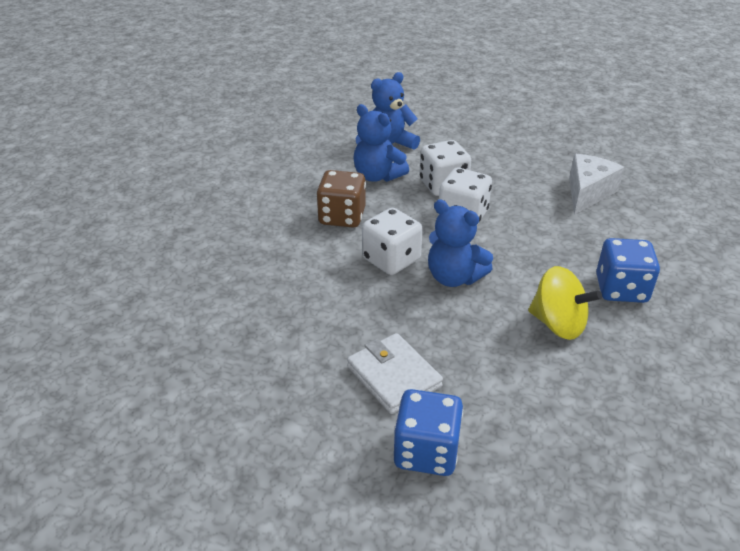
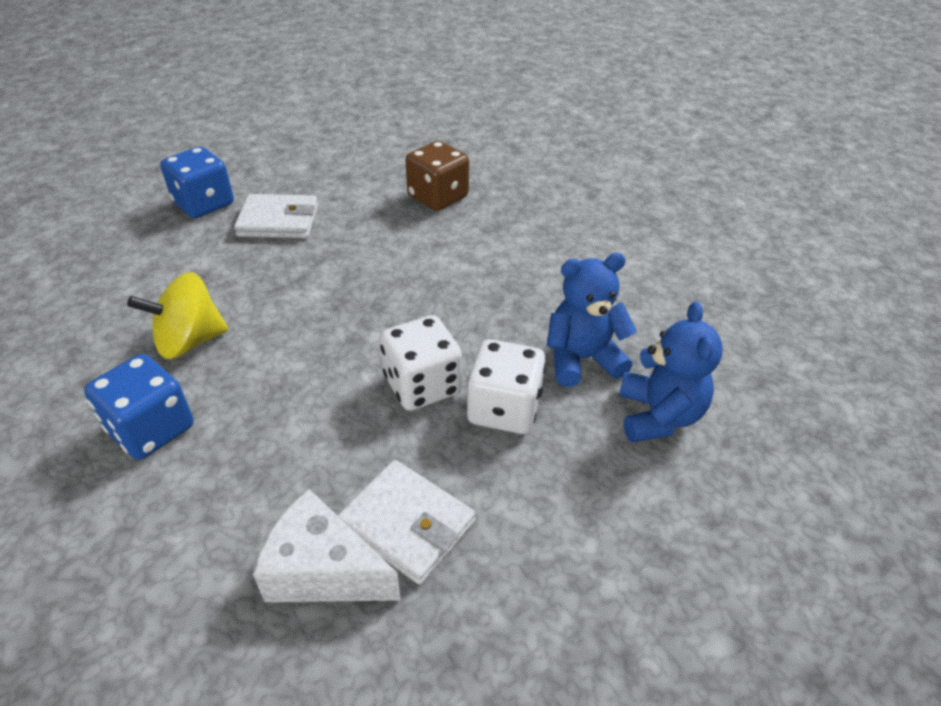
camera: 125 degrees right, 5 degrees up
brown dice [316,170,366,228] -> brown dice moved to [406,141,469,211]
white dice [362,208,423,275] -> none
blue teddy bear [428,199,493,287] -> none
white cheese [569,154,625,215] -> white cheese turned 135 degrees clockwise [253,489,401,602]
none -> white wallet [337,460,475,585]

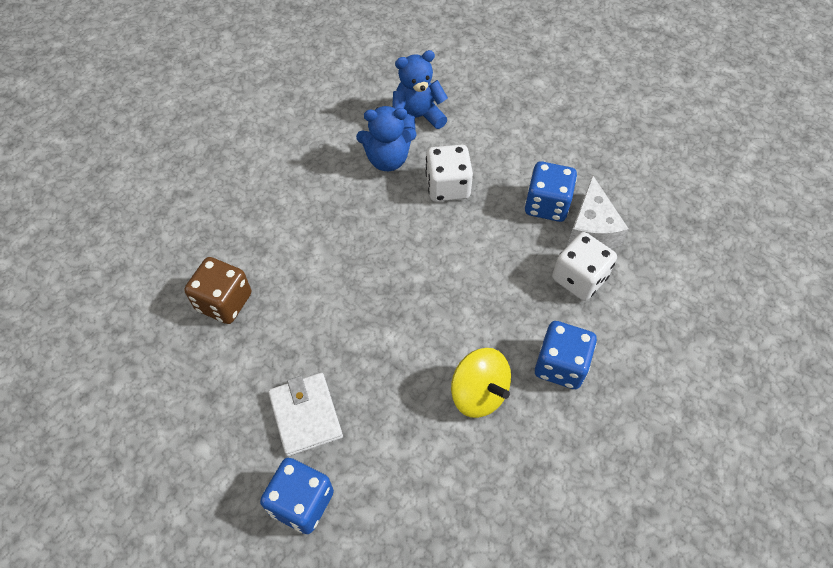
camera: 110 degrees left, 15 degrees up
white wallet [337,460,475,585] -> blue dice [525,161,577,222]
white dice [380,315,462,411] -> white dice moved to [552,232,617,301]
blue teddy bear [547,253,637,387] -> blue teddy bear turned 60 degrees counterclockwise [356,106,416,171]

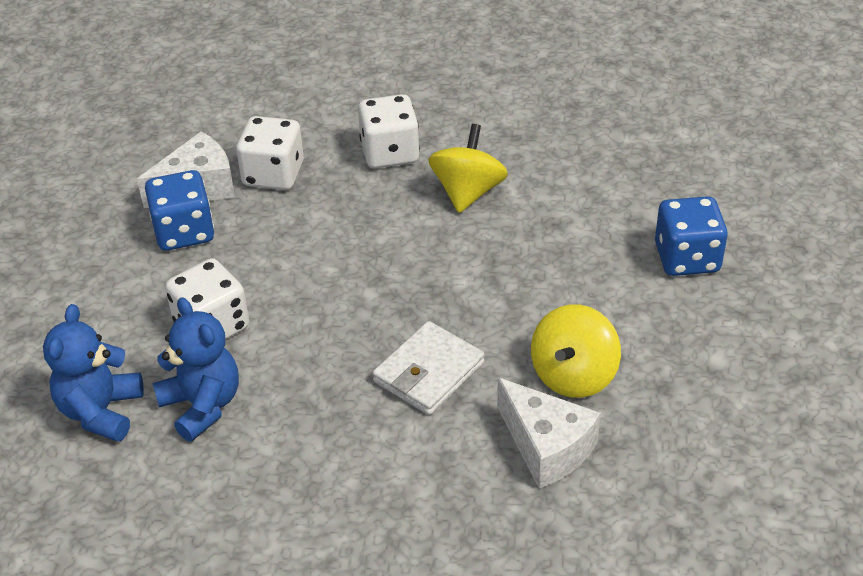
camera: 120 degrees left, 15 degrees down
brown dice [184,257,251,324] -> white cheese [497,378,601,488]
white wallet [268,373,343,456] -> white wallet moved to [373,321,485,415]
blue teddy bear [392,50,448,131] -> blue teddy bear turned 60 degrees clockwise [43,304,144,442]
blue dice [535,321,597,389] -> white dice [358,94,420,168]
none -> yellow spinning top [531,304,621,398]

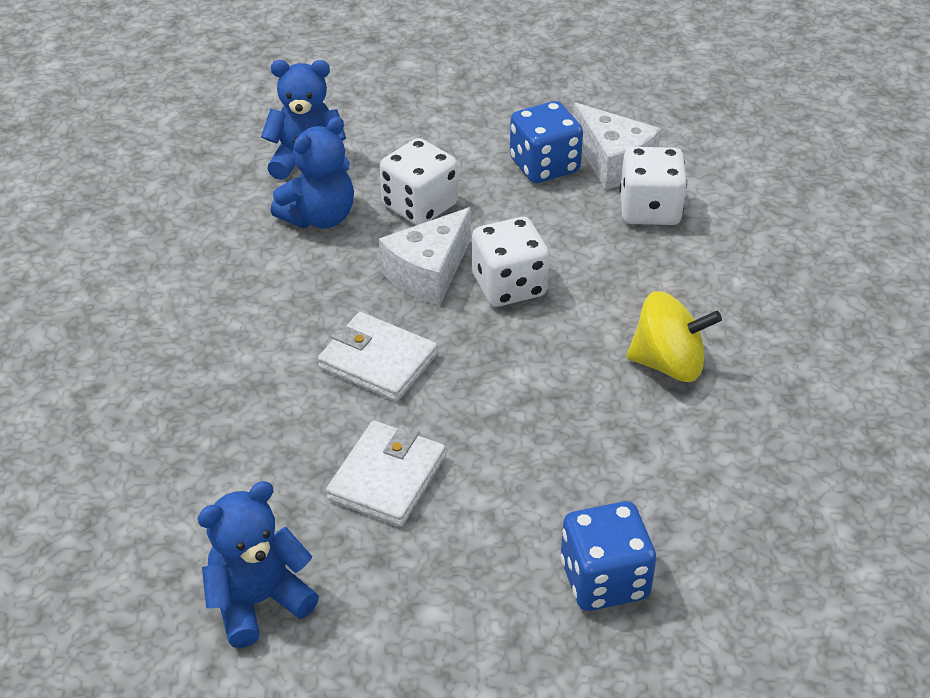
camera: 80 degrees right, 0 degrees up
white dice [358,94,420,168] -> white dice moved to [472,217,549,307]
white cheese [497,378,601,488] -> white cheese moved to [379,207,471,305]
yellow spinning top [531,304,621,398] -> white wallet [326,421,446,527]
none -> blue teddy bear [197,481,319,648]

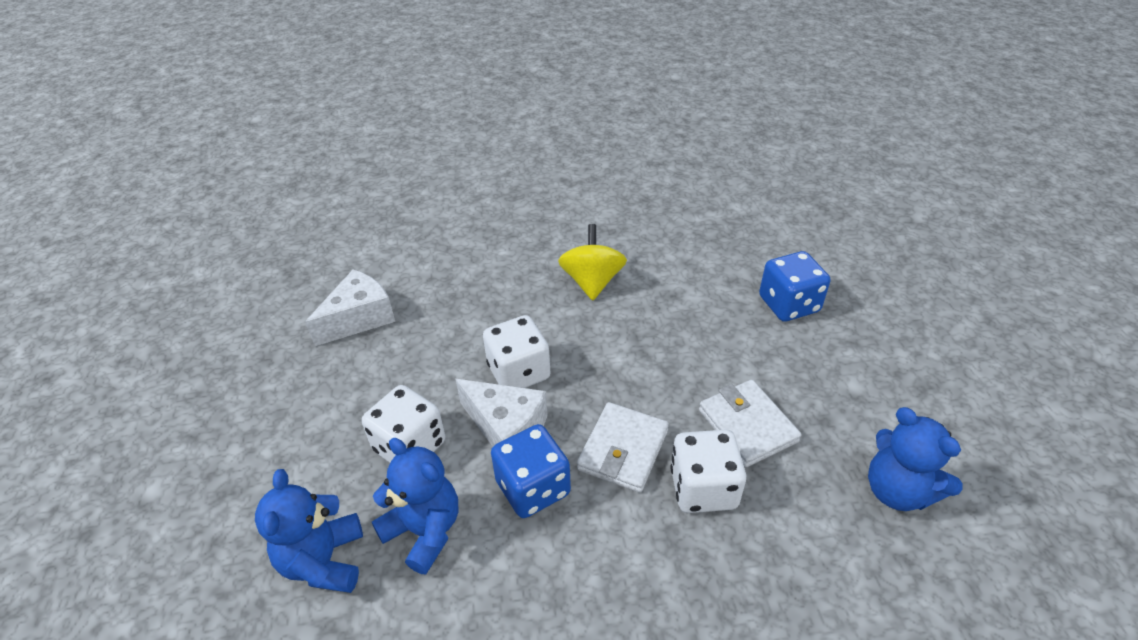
camera: 95 degrees left, 0 degrees up
white wallet [326,421,446,527] -> white wallet turned 45 degrees clockwise [699,380,801,467]
blue dice [510,101,583,183] -> blue dice moved to [491,424,571,518]
white dice [620,147,687,225] -> white dice moved to [670,430,746,513]

